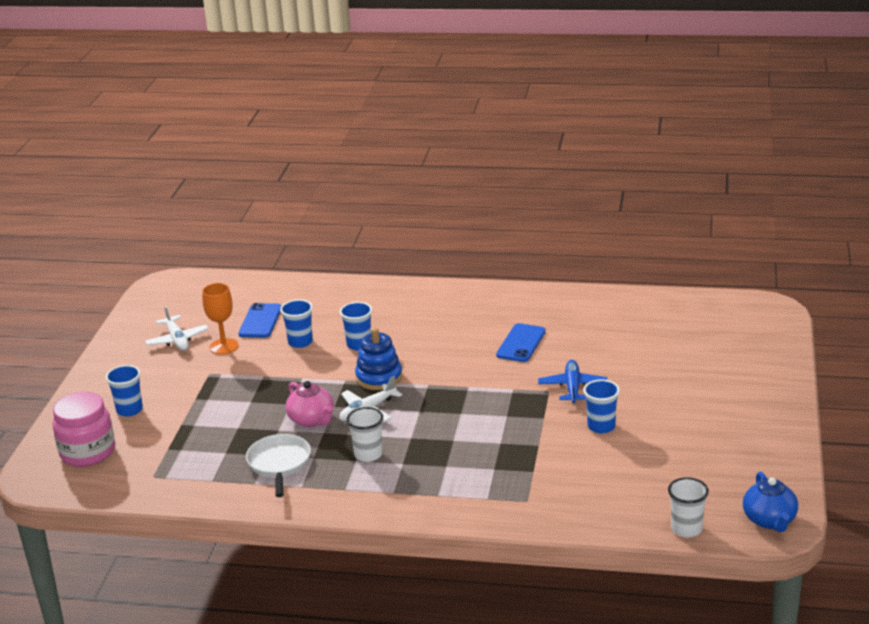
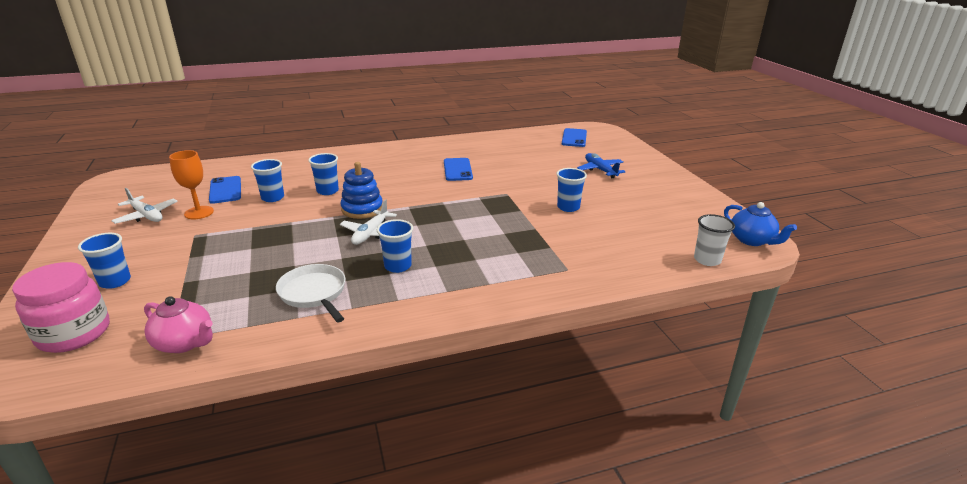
camera: 30 degrees left, 0 degrees up
pink teapot [286,381,334,427] -> pink teapot moved to [144,296,213,353]
white cup [347,407,383,462] -> blue cup [377,219,413,273]
blue plane [538,360,607,403] -> blue plane moved to [577,153,625,178]
none -> blue phone [562,128,587,147]

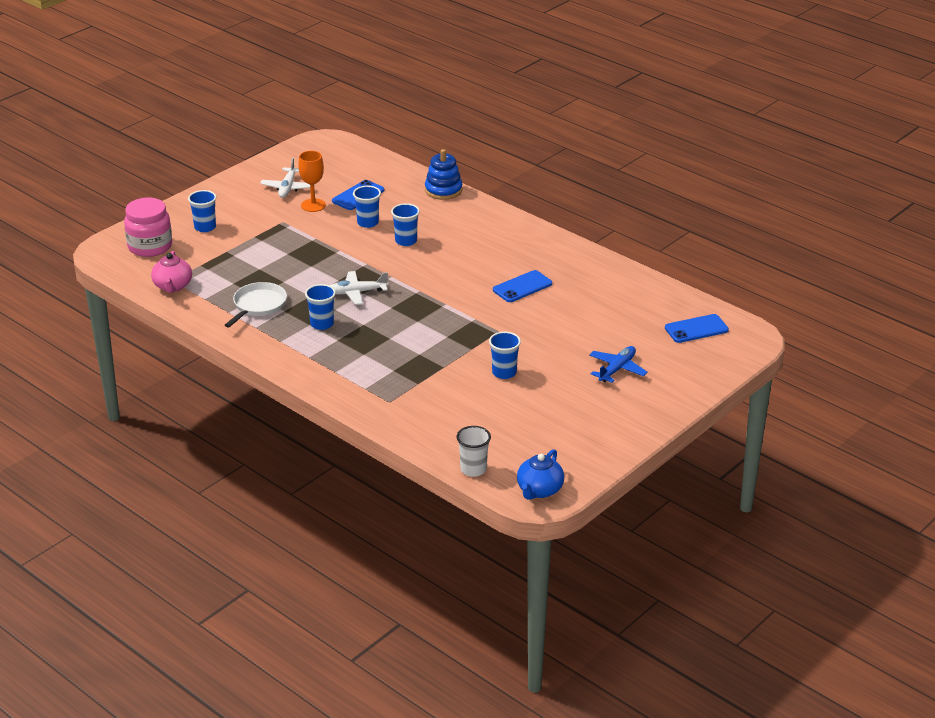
camera: 60 degrees right, 5 degrees up
blue stacking toy [341,162,383,219] -> blue stacking toy moved to [425,149,462,200]

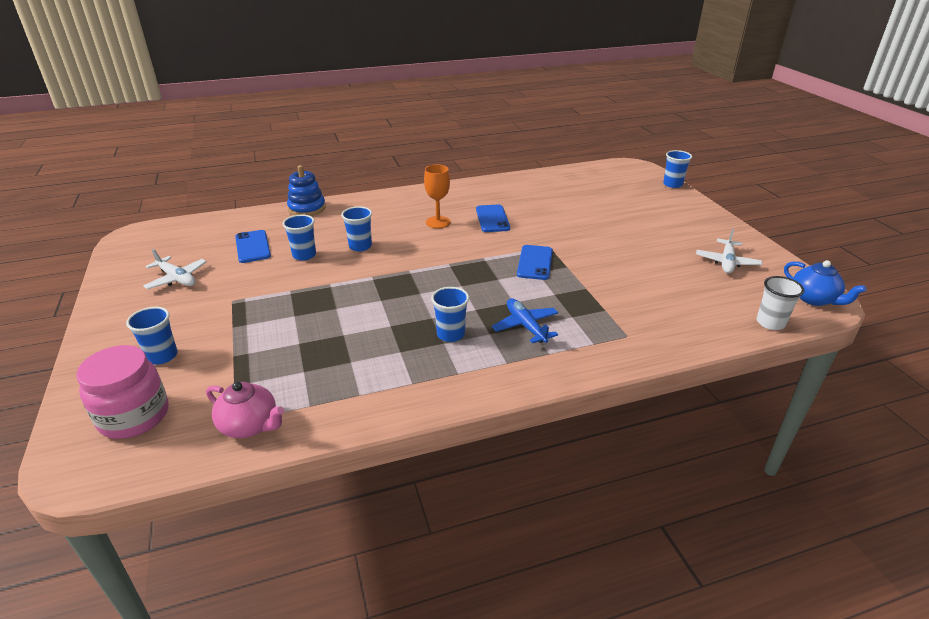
camera: 60 degrees left, 0 degrees up
white pan [225,282,287,327] -> none
orange goblet [299,151,326,212] -> orange goblet moved to [424,164,451,228]
white plane [329,271,388,305] -> white plane moved to [696,229,762,273]
blue cup [489,332,521,379] -> blue cup moved to [663,150,692,188]
blue plane [589,346,648,383] -> blue plane moved to [492,298,559,343]
blue phone [665,314,729,343] -> blue phone moved to [517,245,553,280]

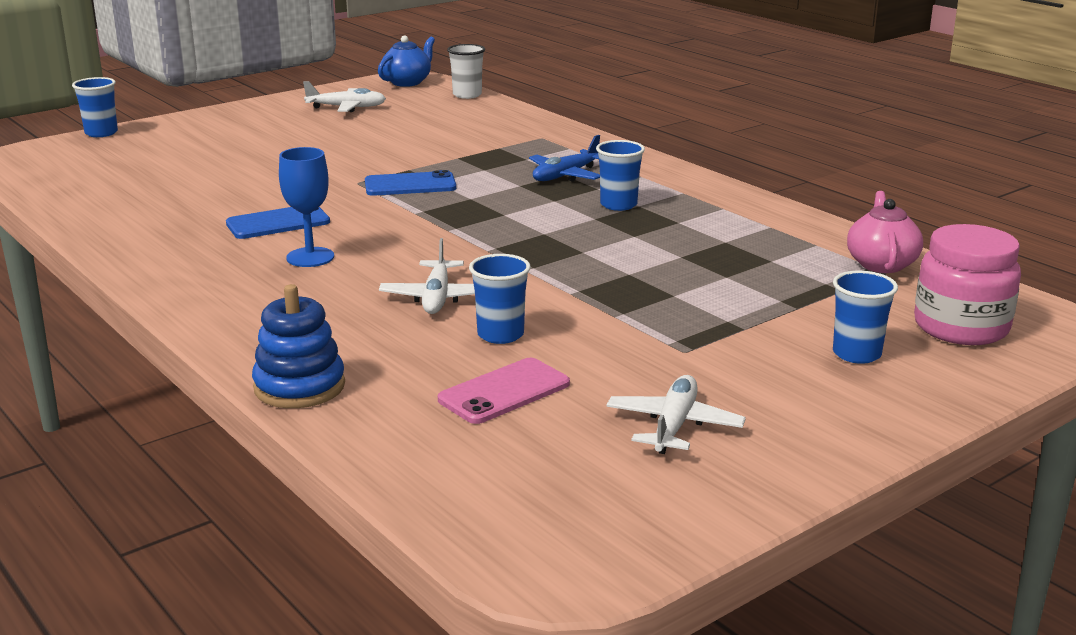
camera: 110 degrees left, 10 degrees down
blue phone [235,230,271,263] -> pink phone [438,358,570,424]
blue cup [341,206,372,251] -> white plane [379,238,475,314]
orange goblet [424,164,451,228] -> blue goblet [279,147,334,267]

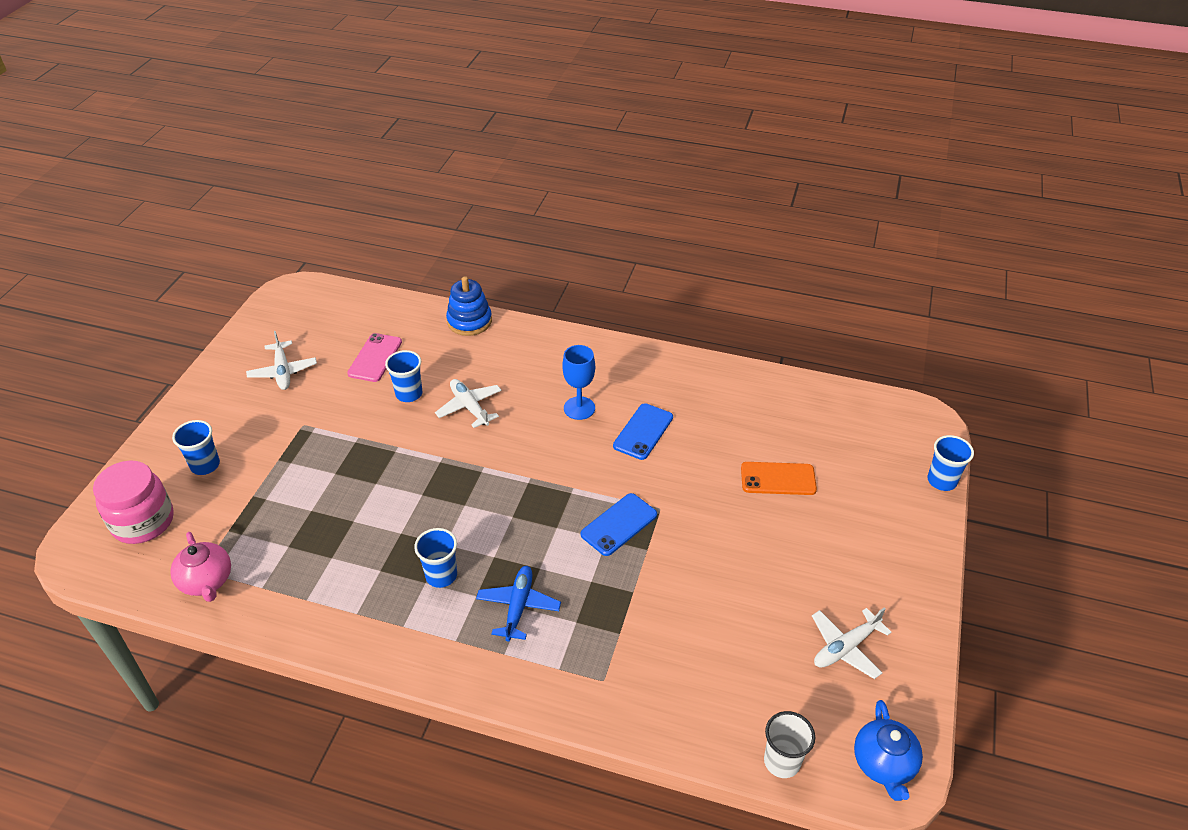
camera: 145 degrees right, 20 degrees up
none -> orange phone [741,462,817,495]

